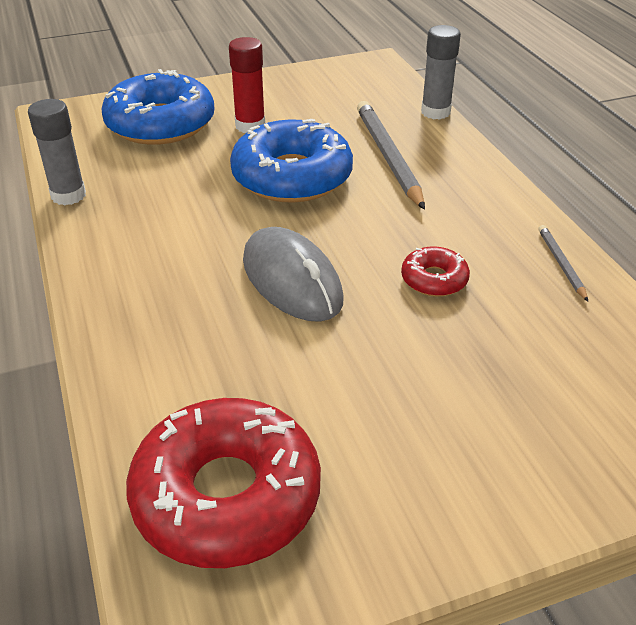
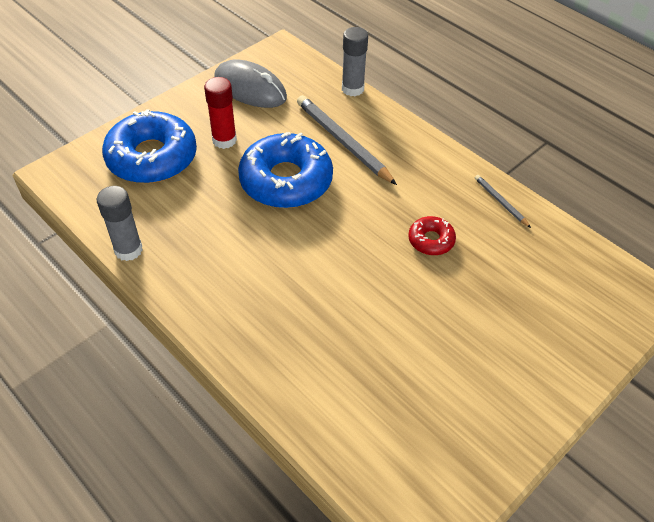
camera: 25 degrees left, 10 degrees up
red donut [126,398,321,568] -> none
grey mouse [243,227,343,322] -> grey mouse moved to [214,60,287,108]

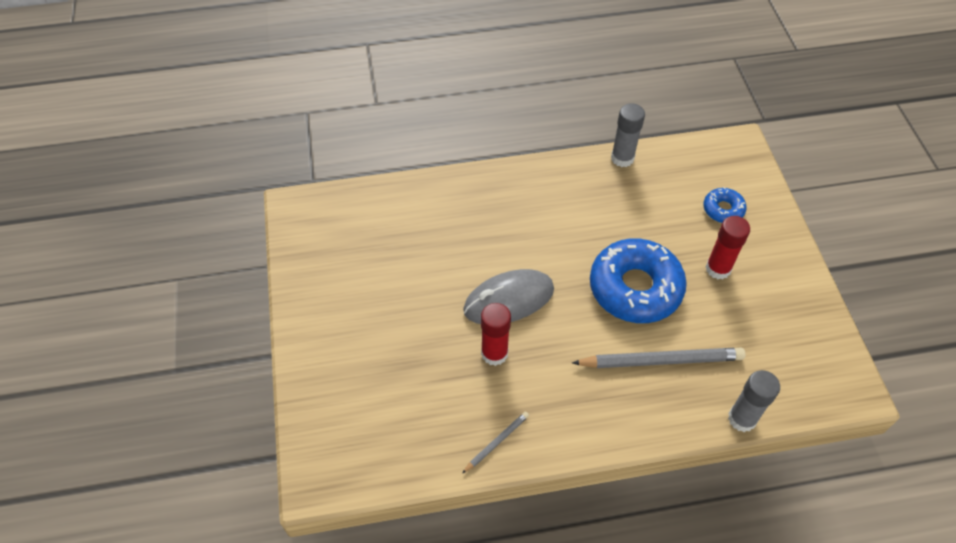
camera: 125 degrees right, 5 degrees up
blue donut [102,109,197,183] -> blue donut [704,187,747,223], size x0.47
grey mouse [214,60,287,108] -> grey mouse moved to [463,269,554,324]
red donut [408,216,456,255] -> red glue stick [481,303,511,366]
grey pencil [475,175,531,228] -> grey pencil turned 45 degrees counterclockwise [462,412,529,474]

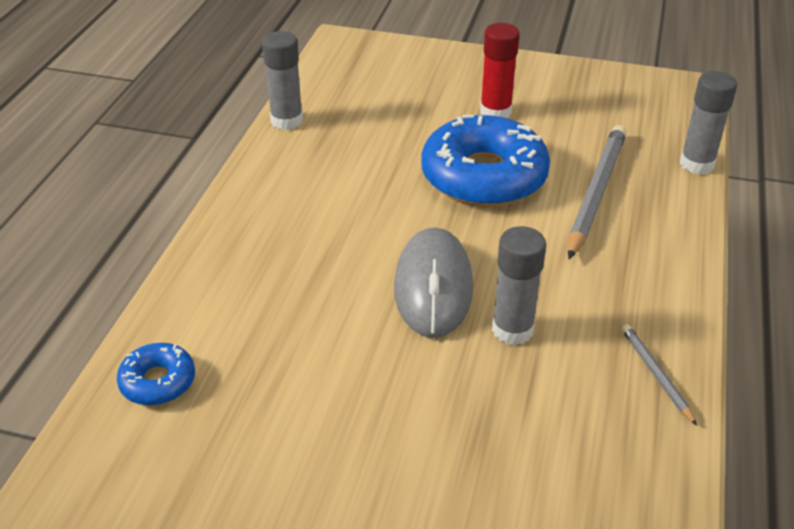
camera: 65 degrees left, 15 degrees down
red glue stick [481,303,511,366] -> grey glue stick [492,226,546,345]
blue donut [704,187,747,223] -> blue donut moved to [117,343,195,406]

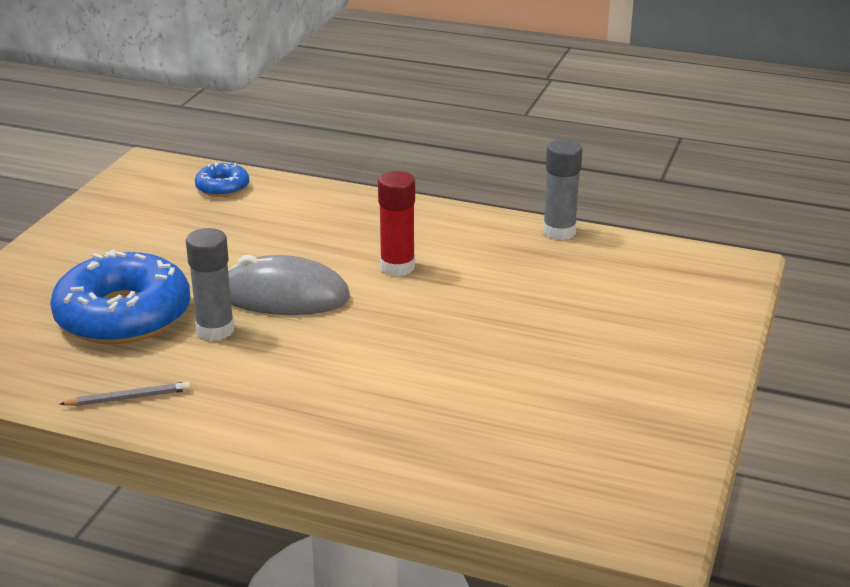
camera: 95 degrees right, 10 degrees down
blue donut [421,115,550,207] -> blue donut moved to [50,249,190,344]
red glue stick [480,23,520,118] -> red glue stick moved to [378,171,415,276]
grey pencil [568,125,627,259] -> none
grey glue stick [680,71,737,175] -> none

